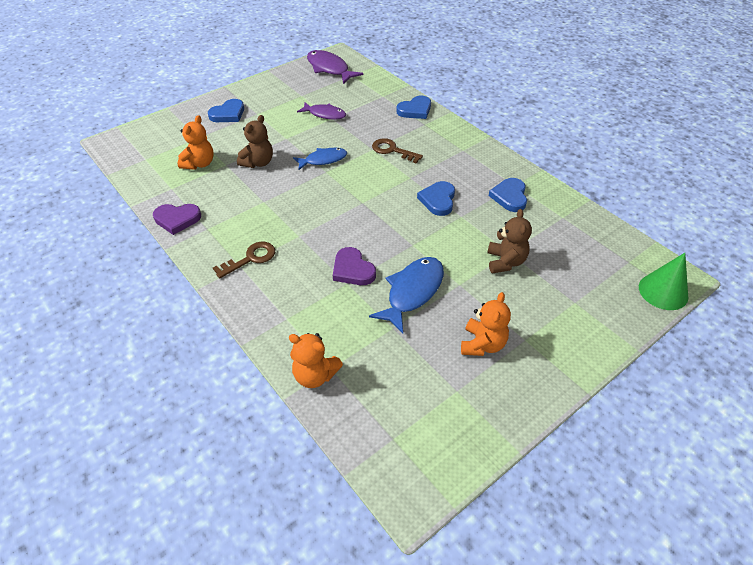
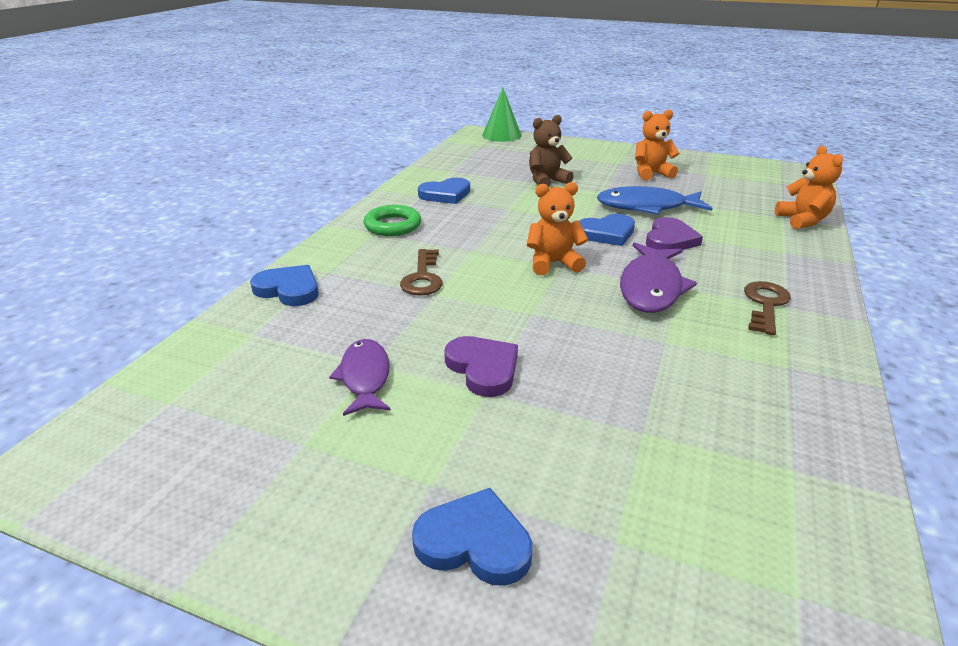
camera: 120 degrees left, 15 degrees down
purple heart [153,204,201,235] -> purple heart moved to [444,336,518,397]
orange teddy bear [178,115,214,170] -> orange teddy bear moved to [527,182,588,275]
brown key [213,242,275,278] -> brown key turned 90 degrees clockwise [744,281,791,335]
brown teddy bear [237,115,273,168] -> none
blue fish [293,148,347,170] -> none
purple fish [307,50,363,84] -> purple fish moved to [620,243,697,313]
blue heart [417,181,455,216] -> blue heart moved to [579,214,635,246]
none -> green ring [364,205,421,236]

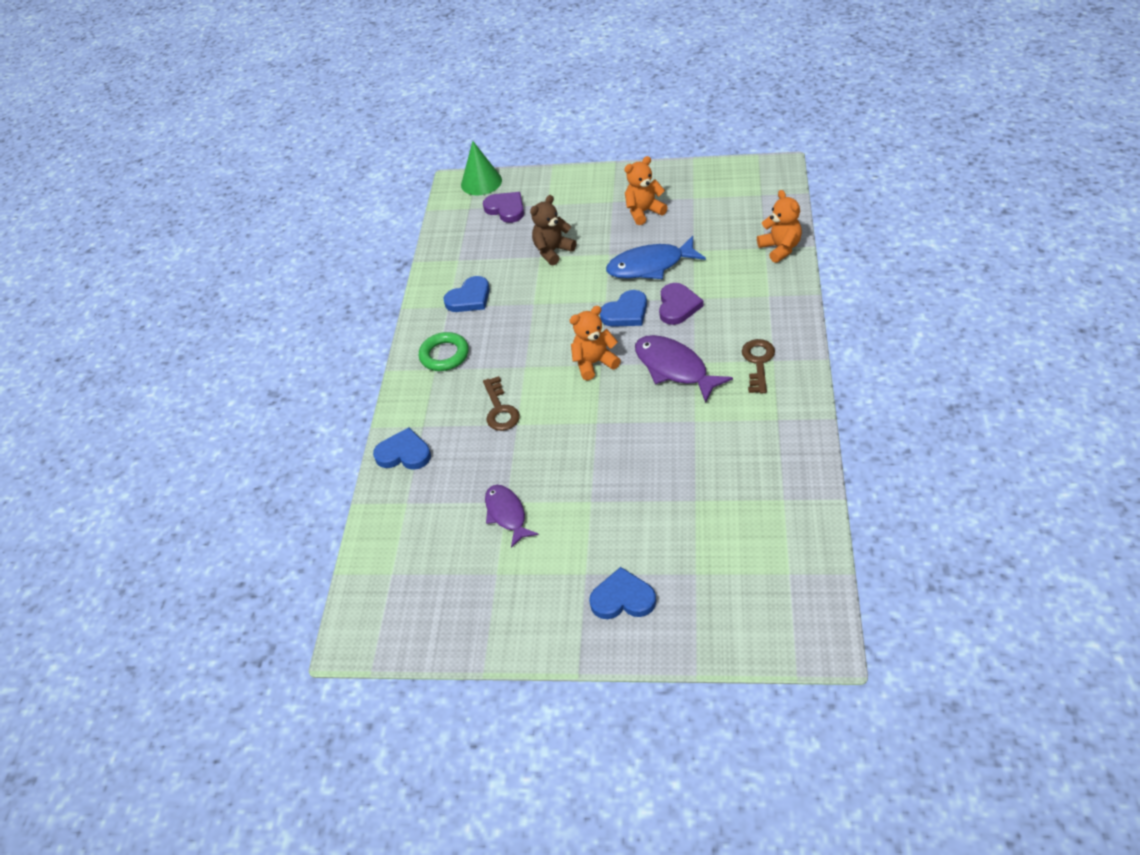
camera: 10 degrees left, 15 degrees up
purple heart [444,336,518,397] -> purple heart moved to [483,192,524,223]
purple fish [620,243,697,313] -> purple fish turned 135 degrees clockwise [635,335,733,403]

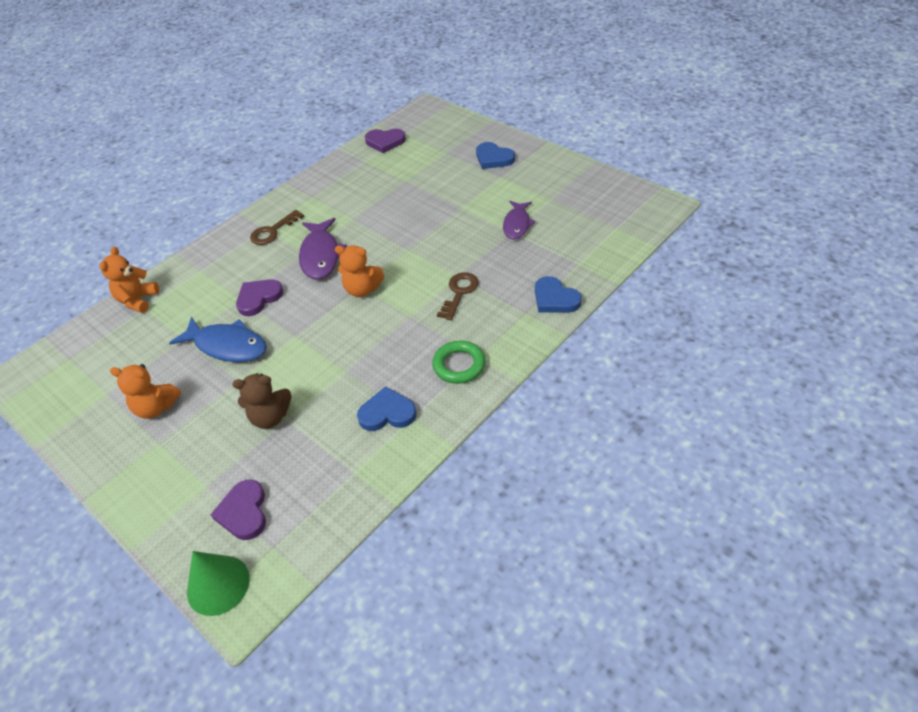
camera: 145 degrees left, 0 degrees up
blue heart [600,290,647,327] -> none
none -> purple heart [365,128,406,153]

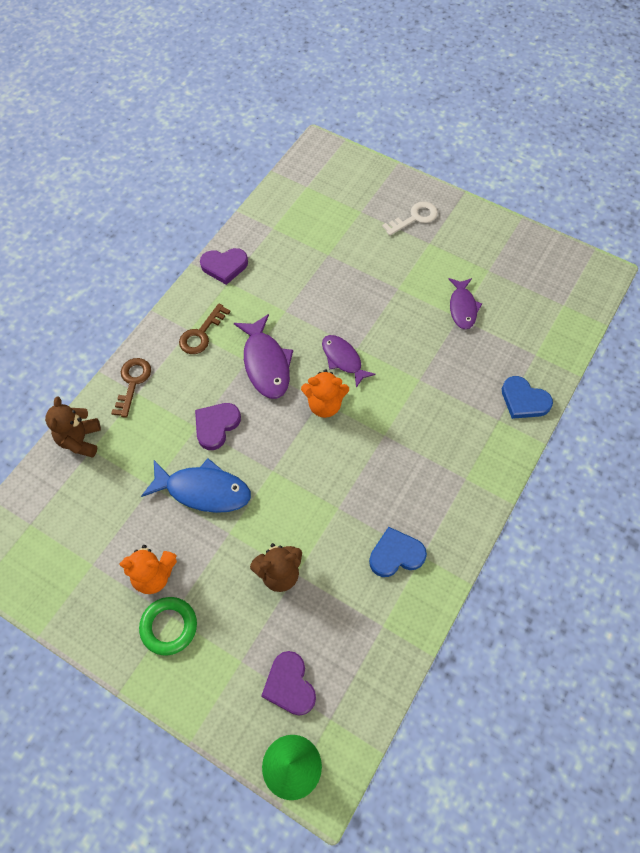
camera: 15 degrees left, 15 degrees up
orange teddy bear [100,247,159,313] -> brown teddy bear [45,397,101,458]
purple heart [365,128,406,153] -> purple heart moved to [200,248,248,285]
green ring [432,341,486,384] -> green ring moved to [139,597,197,655]
brown key [437,272,479,320] -> brown key moved to [111,358,151,418]
blue heart [476,142,515,169] -> white key [382,202,438,236]
none -> purple fish [322,335,376,388]

